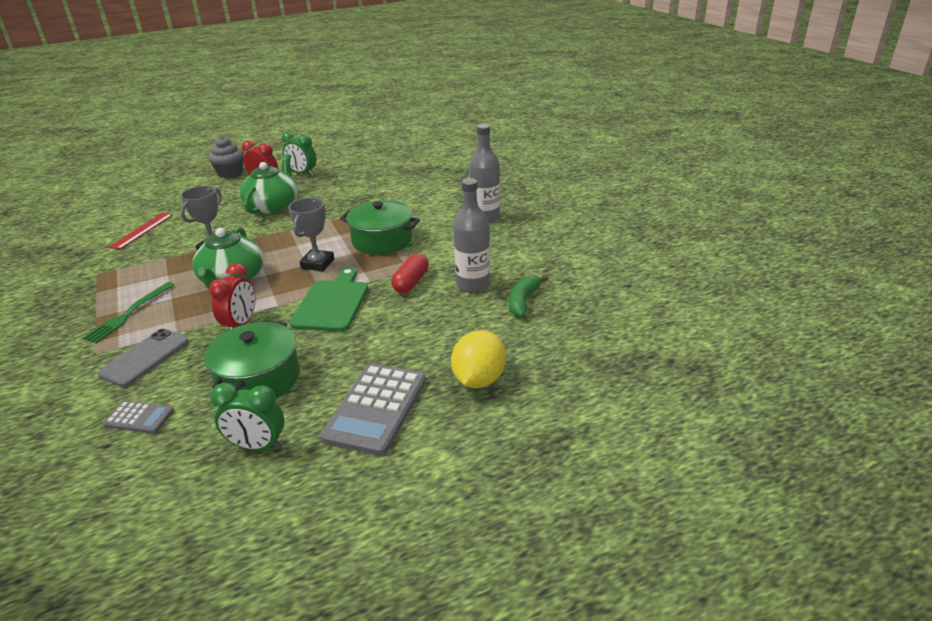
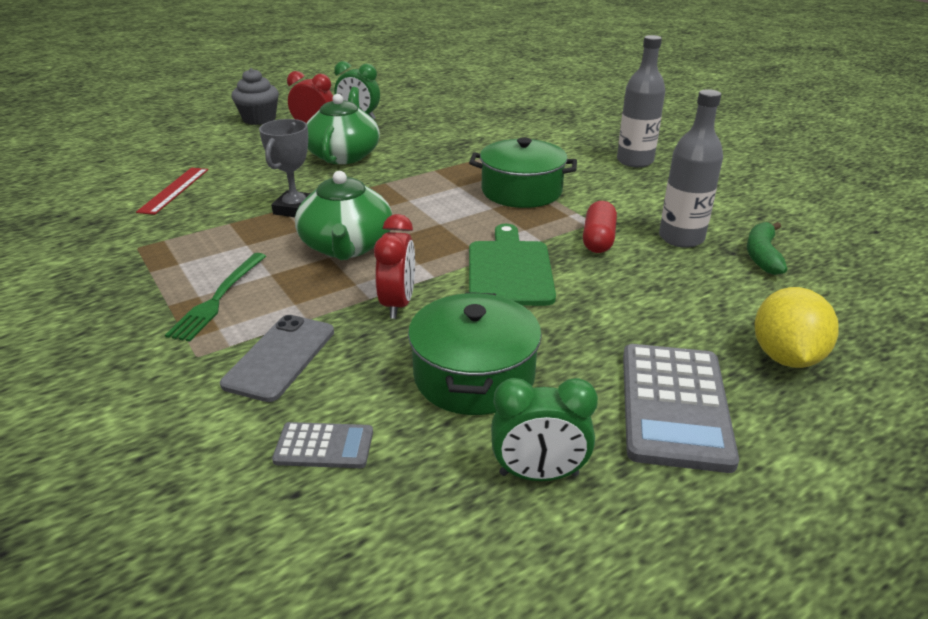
camera: 10 degrees left, 0 degrees up
grey trophy [288,198,334,271] -> none

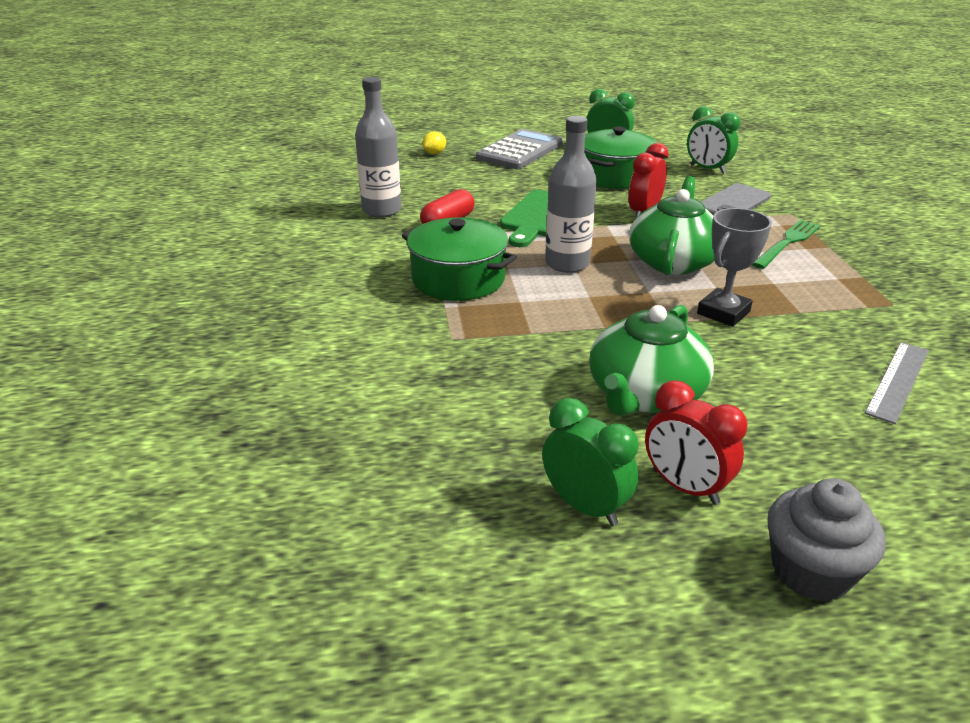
camera: 155 degrees left, 0 degrees up
red ruler [136,168,208,215] -> grey ruler [865,342,929,424]
grey calculator [272,422,373,468] -> green clock [687,106,740,174]
grey bottle [617,35,665,167] -> grey bottle moved to [545,116,597,273]
green banana [747,222,787,275] -> none
yellow lemon [754,287,839,368] -> yellow lemon [423,131,446,154], size x0.51

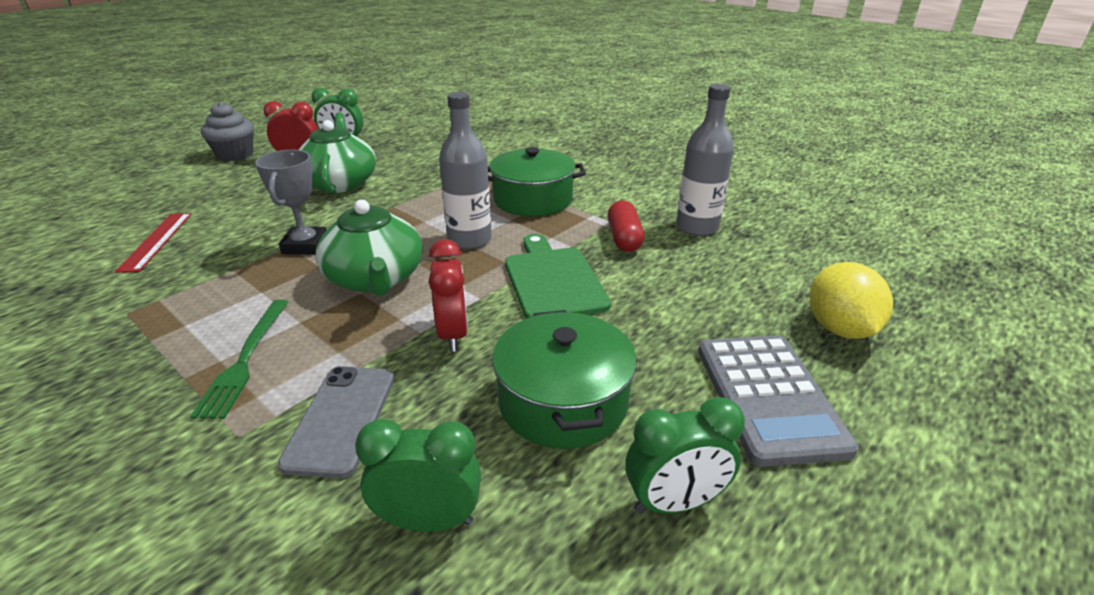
camera: 140 degrees right, 0 degrees up
yellow lemon [423,131,446,154] -> yellow lemon [810,262,893,339], size x1.97
grey ruler [865,342,929,424] -> red ruler [115,213,192,273]

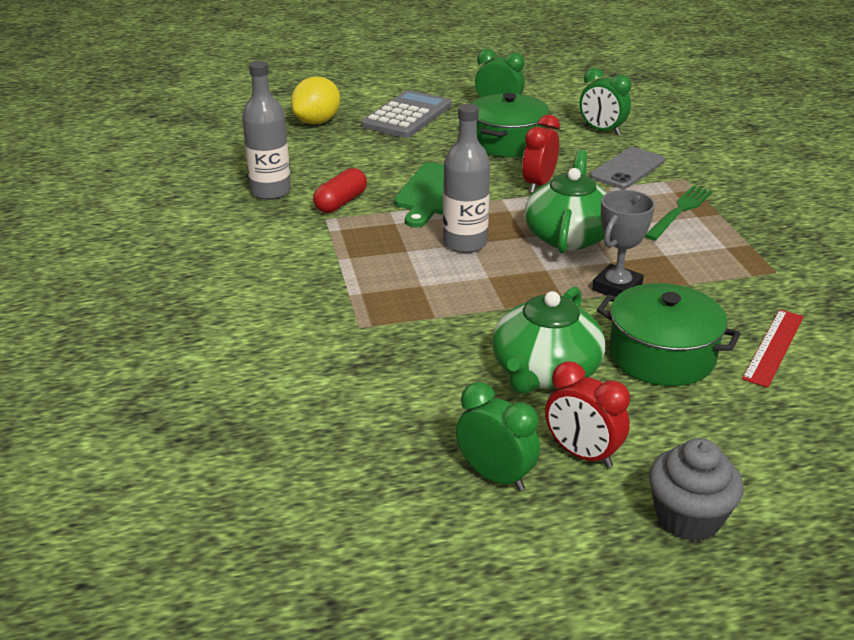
camera: 145 degrees left, 0 degrees up
green pot [488,147,586,216] -> green pot moved to [597,283,741,386]

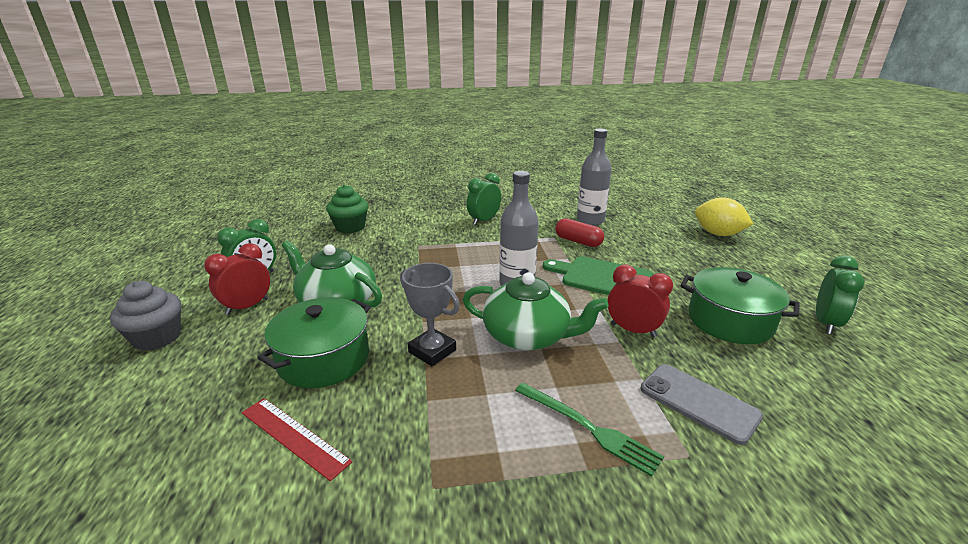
camera: 95 degrees right, 5 degrees down
grey calculator [361,90,452,138] -> none
green clock [580,68,631,136] -> green clock moved to [467,173,501,225]
none -> green cupcake [326,185,368,233]

